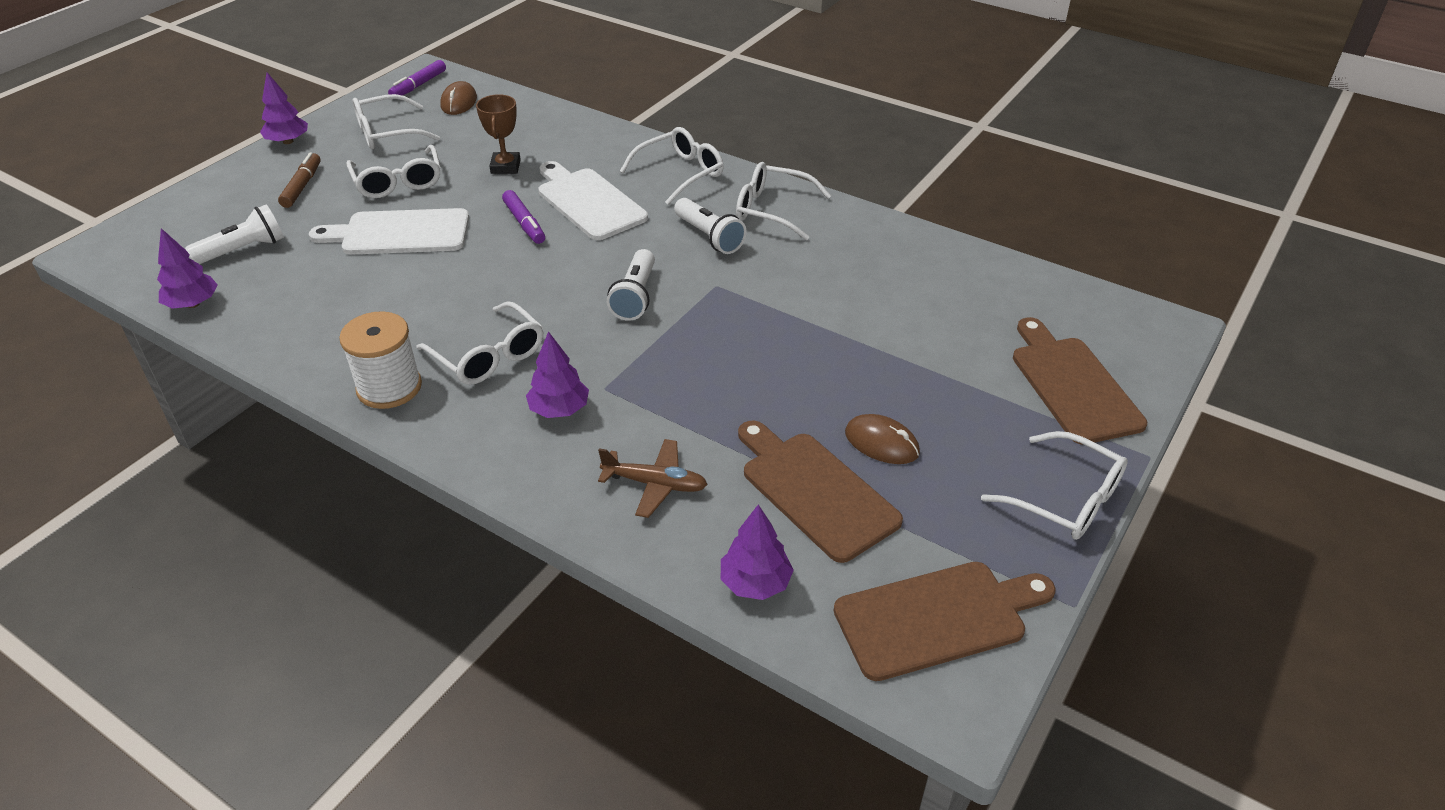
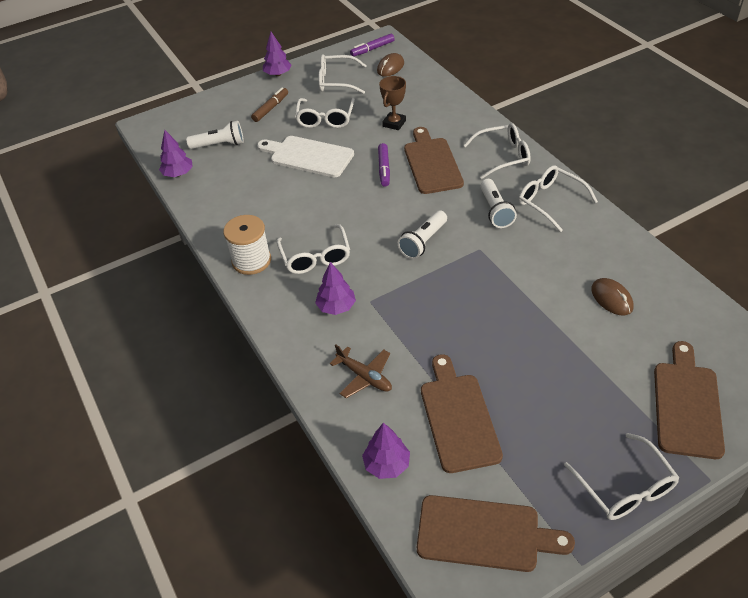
camera: 30 degrees right, 5 degrees up
white cutting board [538,161,648,240] -> brown cutting board [404,127,464,194]
brown mouse [845,414,920,464] -> brown mouse moved to [591,278,634,315]

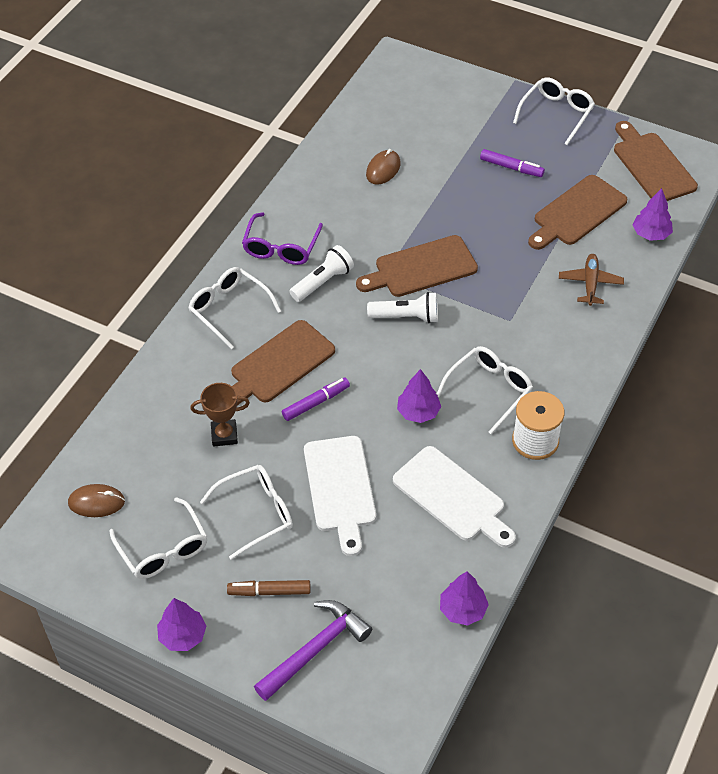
camera: 125 degrees left, 5 degrees up
white flashlight [186,121,244,149] -> none
purple tree [315,262,356,315] -> purple tree moved to [397,369,441,423]
purple marker [350,33,395,57] -> purple marker moved to [480,149,545,177]
white glasses [519,165,598,232] -> purple glasses [242,212,323,265]
brown cutting board [654,341,725,459] -> brown cutting board moved to [356,235,478,297]
none -> purple hammer [254,600,372,701]
none -> white cutting board [393,446,516,548]

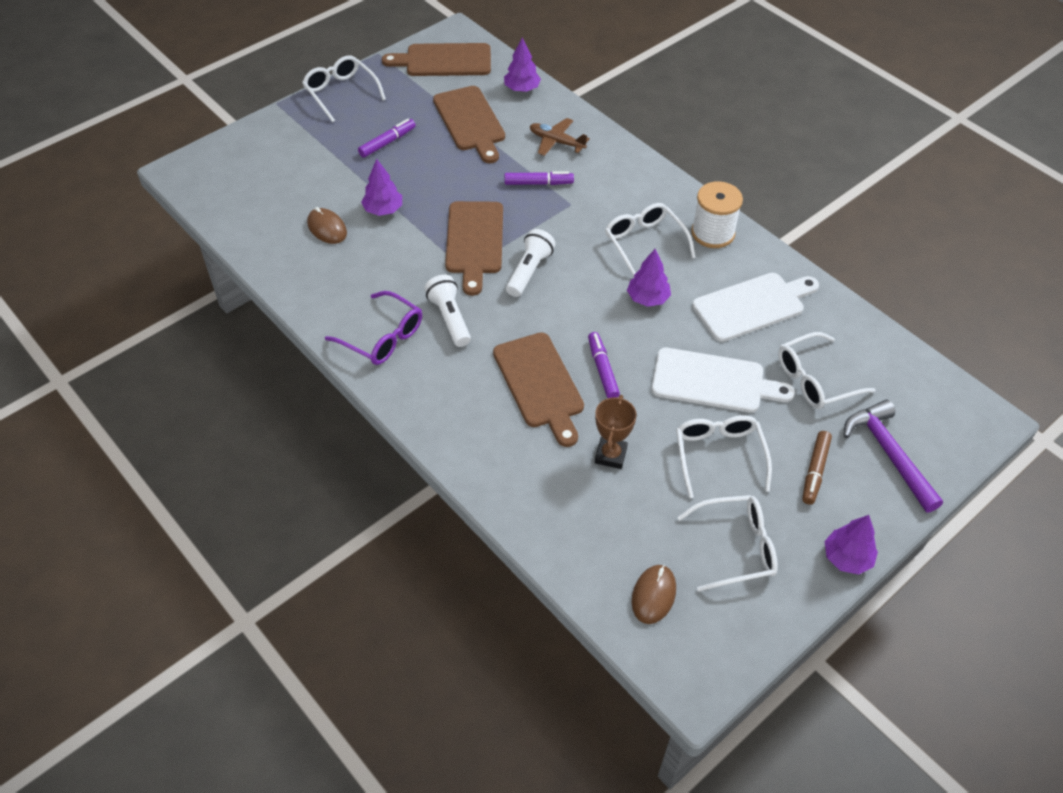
camera: 70 degrees left, 0 degrees up
white glasses [188,267,281,349] -> white glasses moved to [778,332,876,409]
purple tree [440,571,489,626] -> purple tree moved to [361,159,402,216]
none -> purple marker [505,171,574,185]

